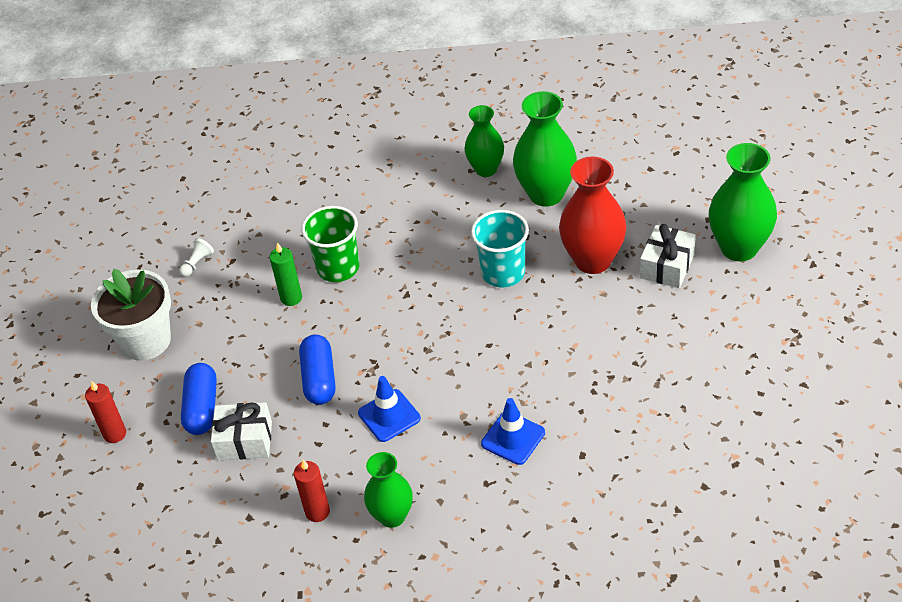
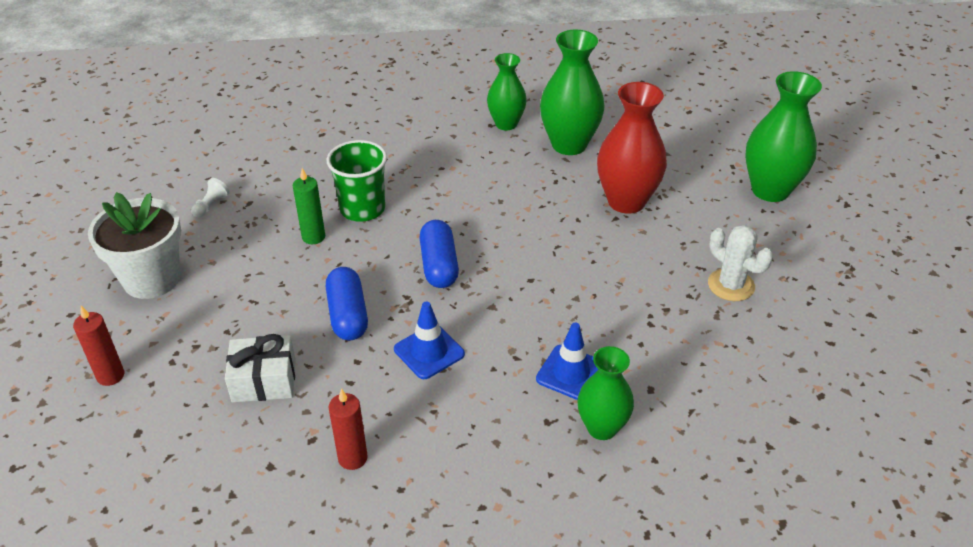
camera: 10 degrees left, 5 degrees down
blue capsule [181,363,217,435] -> blue capsule moved to [420,220,459,288]
green vase [364,452,413,528] -> green vase moved to [578,346,634,440]
turquoise cup [471,210,529,288] -> none
white gift [640,224,696,288] -> none
none -> white cactus [708,224,773,301]

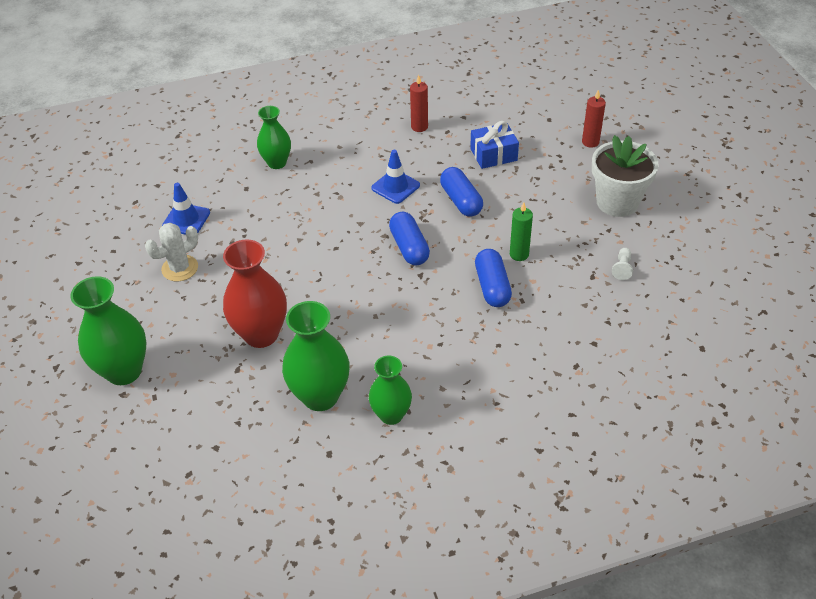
camera: 170 degrees right, 5 degrees up
white gift [225,334,296,402] -> blue gift [470,121,519,169]
green cup [327,140,387,222] -> blue capsule [475,249,512,307]
blue traffic cone [536,323,598,400] -> blue traffic cone moved to [162,183,210,235]
white cactus [708,224,773,301] -> white cactus turned 75 degrees counterclockwise [145,223,198,281]

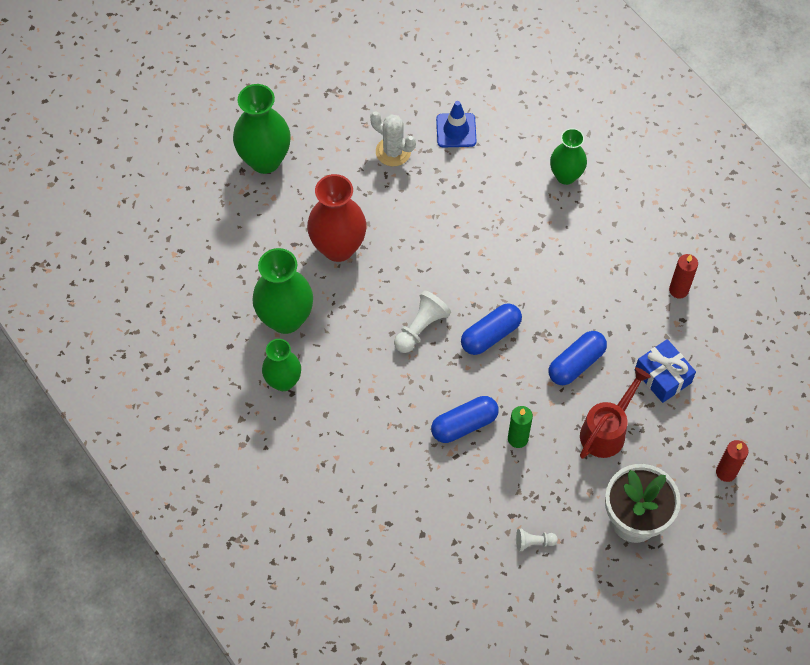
camera: 70 degrees right, 15 degrees up
blue traffic cone [371,150,420,204] -> none
none -> white pawn [394,290,451,353]
none -> red watering can [580,367,651,459]

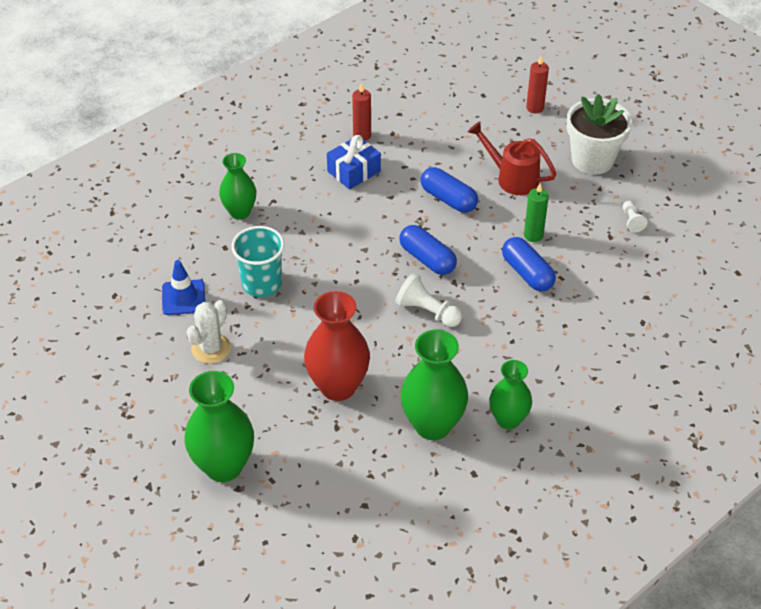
camera: 95 degrees left, 15 degrees down
blue gift [636,339,696,403] -> blue gift moved to [327,135,381,190]
none -> turquoise cup [232,226,285,297]

